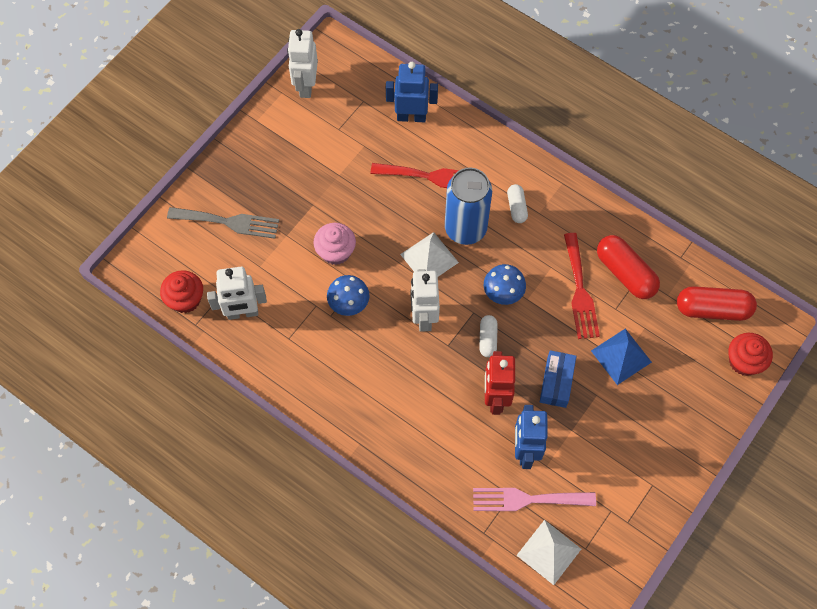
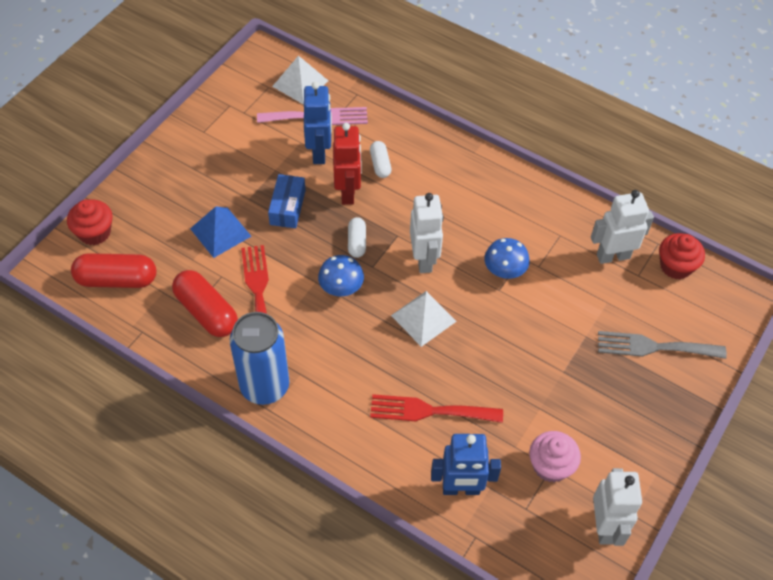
camera: 175 degrees right, 10 degrees down
pink cupcake [313,223,356,265] -> pink cupcake moved to [529,431,581,482]
blue can [445,168,492,245] -> blue can moved to [230,312,289,405]
white capsule [507,184,528,223] -> white capsule moved to [370,141,391,178]

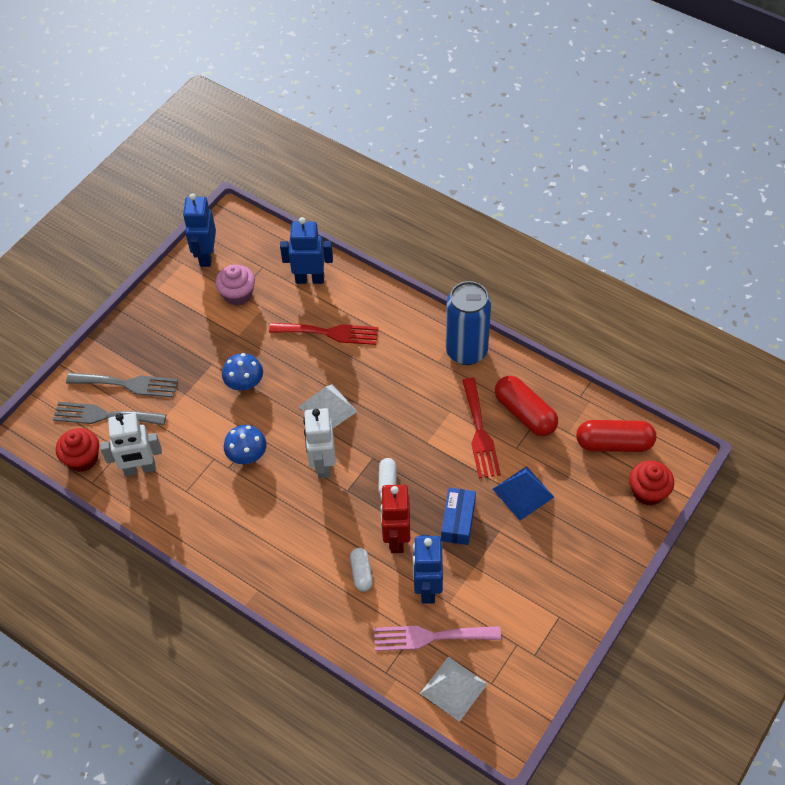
camera: 175 degrees left, 0 degrees up
blue mushroom [318,255,364,296] -> blue mushroom moved to [222,353,263,391]
white robot [593,468,642,546] -> blue robot [183,193,216,267]
none -> grey fork [53,402,166,425]

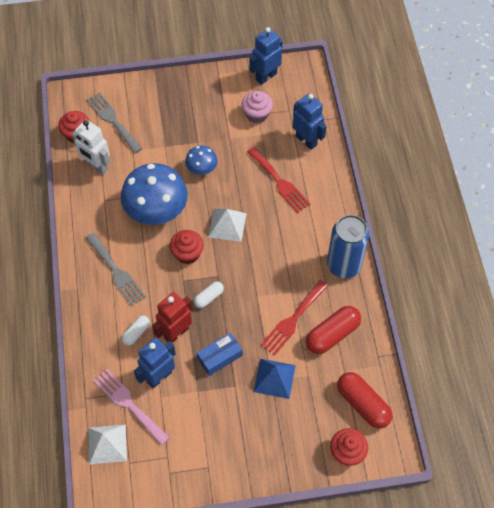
camera: 45 degrees right, 5 degrees up
grey fork [66,373,178,398] -> grey fork moved to [86,233,146,306]
blue mushroom [224,425,267,464] -> blue mushroom [121,163,188,225], size x2.00
white robot [303,408,336,478] -> red cupcake [170,230,204,264]
red capsule [495,376,558,436] -> red capsule turned 45 degrees clockwise [306,306,361,354]

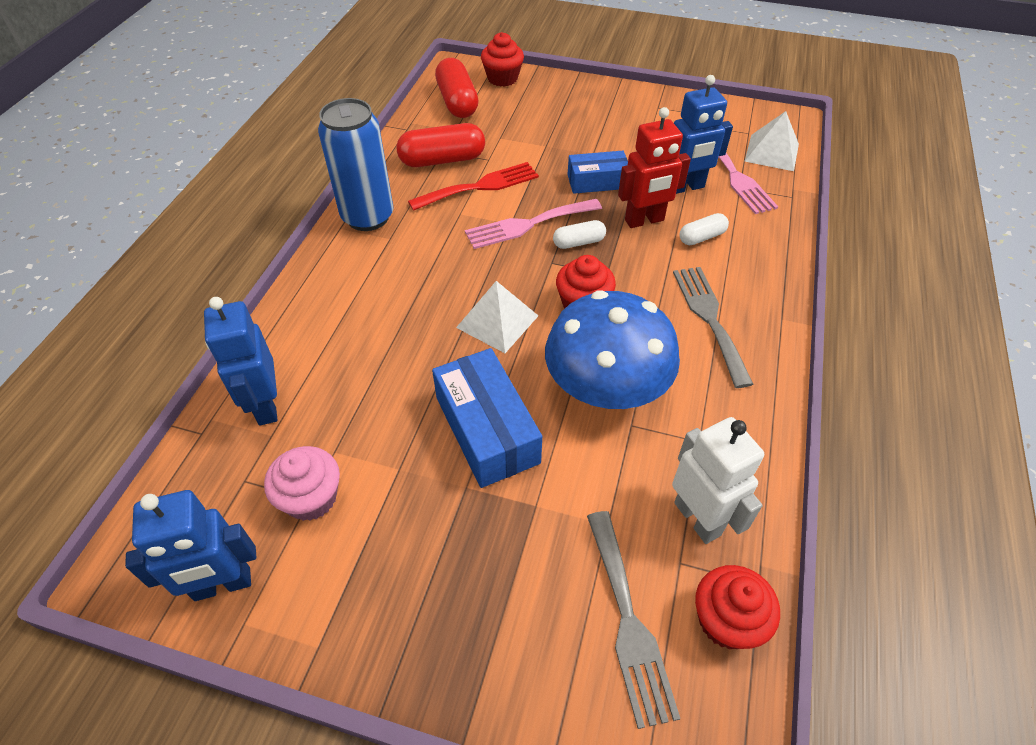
camera: 155 degrees left, 10 degrees down
blue mushroom [185,146,218,175] -> blue box [432,348,542,488]
red fork [247,147,310,213] -> none
blue pyramid [254,359,296,399] -> none
none -> pink fork [465,199,602,249]

